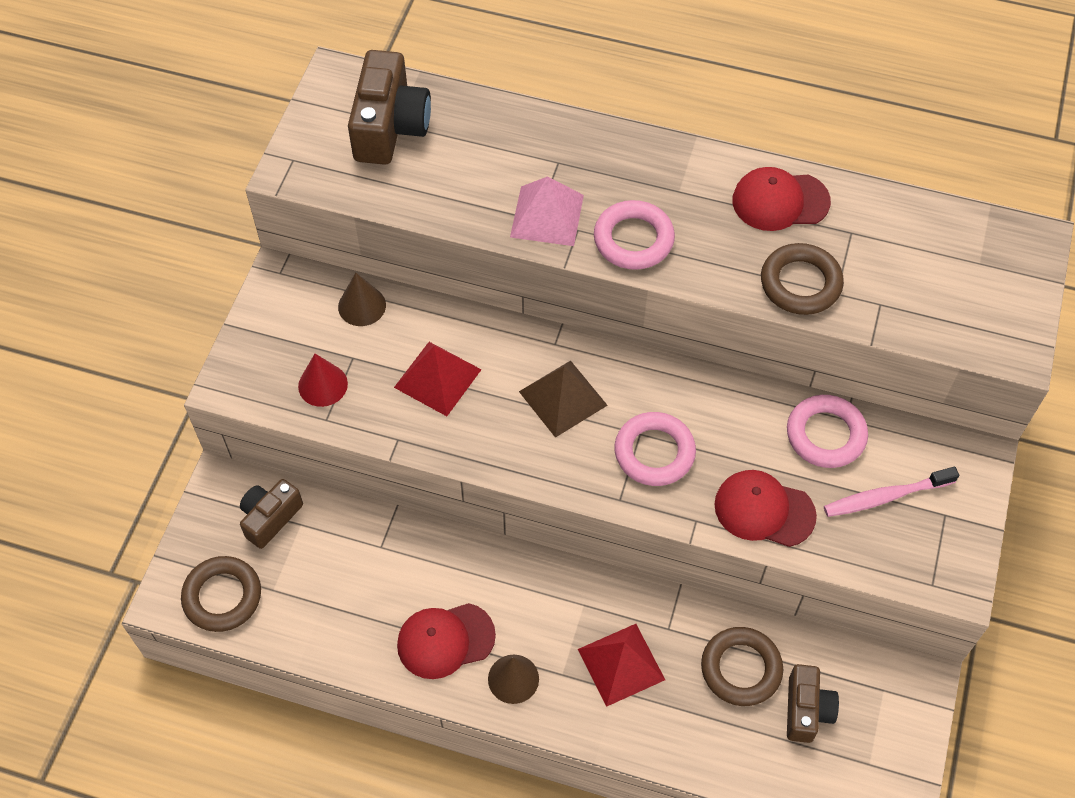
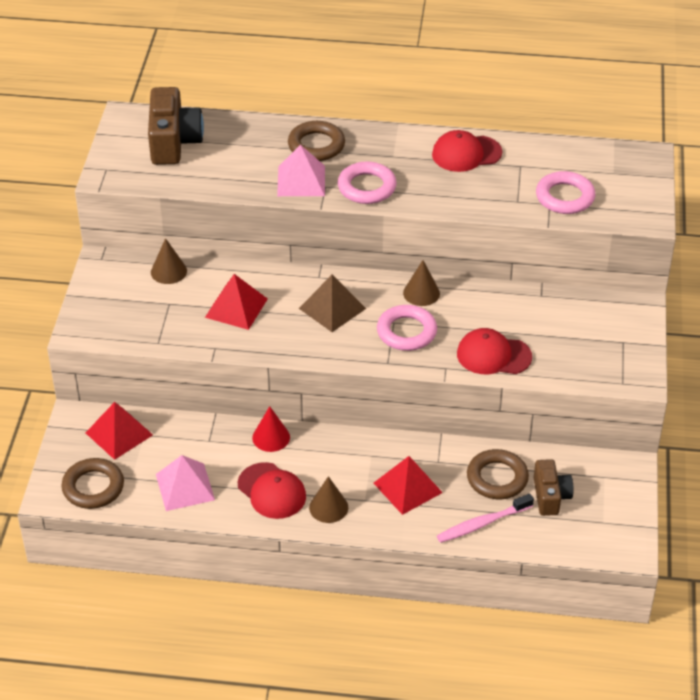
camera: 10 degrees left, 15 degrees down
brown camera [240,479,303,549] -> red pyramid [86,402,153,460]
red cone [298,354,348,407] -> red cone moved to [252,406,290,452]
red cap [397,603,496,679] -> red cap turned 105 degrees counterclockwise [238,462,306,519]
brown ring [761,243,844,315] -> brown ring moved to [288,121,345,161]
pink ring [787,395,868,468] -> pink ring moved to [536,171,595,214]
pink toothbrush [824,467,959,517] -> pink toothbrush moved to [437,494,534,543]
none -> pink pyramid [156,455,215,511]
none -> brown cone [403,260,440,306]

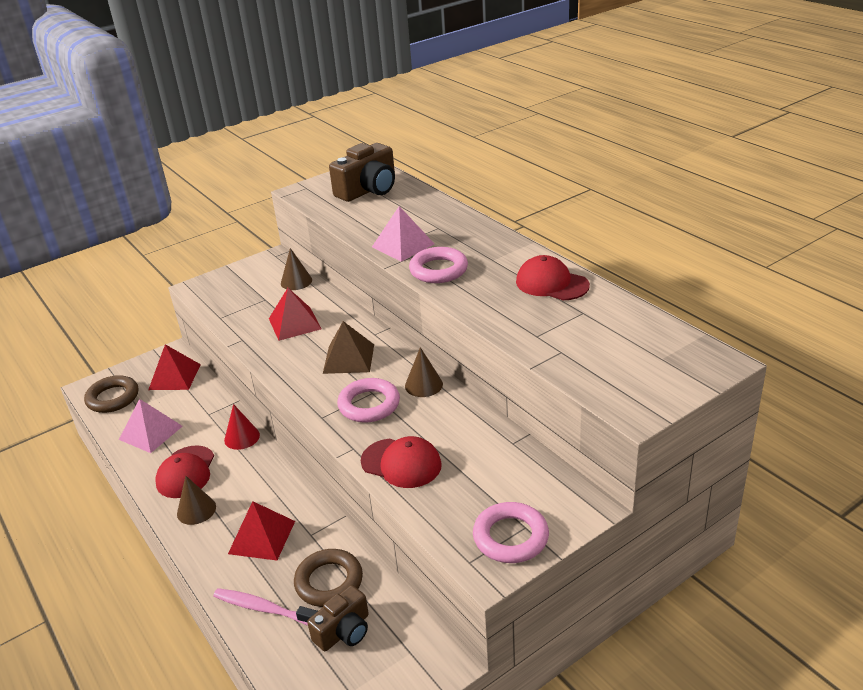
camera: 50 degrees right, 10 degrees down
brown ring [288,121,345,161] -> none
red cap [457,328,532,374] -> red cap turned 150 degrees clockwise [361,436,442,488]
pink ring [536,171,595,214] -> pink ring moved to [473,502,549,563]

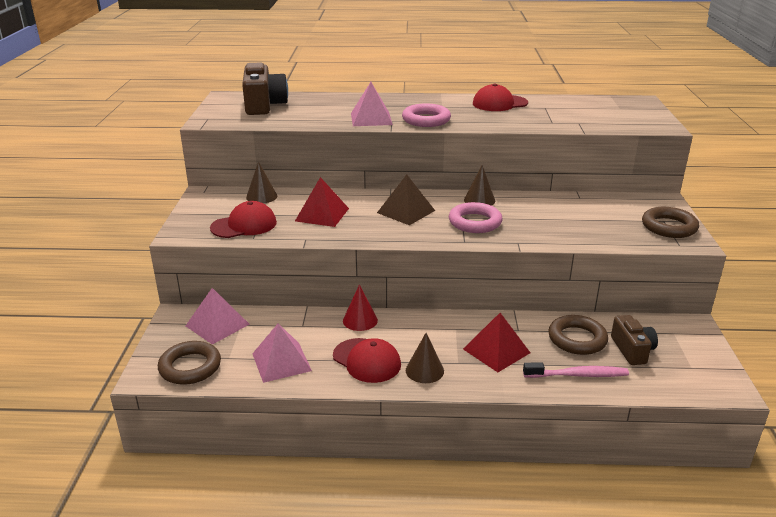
camera: 55 degrees left, 5 degrees down
red pyramid [148,344,201,390] -> pink pyramid [186,288,249,345]
pink toothbrush [213,588,318,625] -> pink toothbrush turned 150 degrees counterclockwise [523,362,629,378]
red cap [361,436,442,488] -> red cap moved to [210,201,277,238]
pink ring [473,502,549,563] -> brown ring [642,207,699,238]

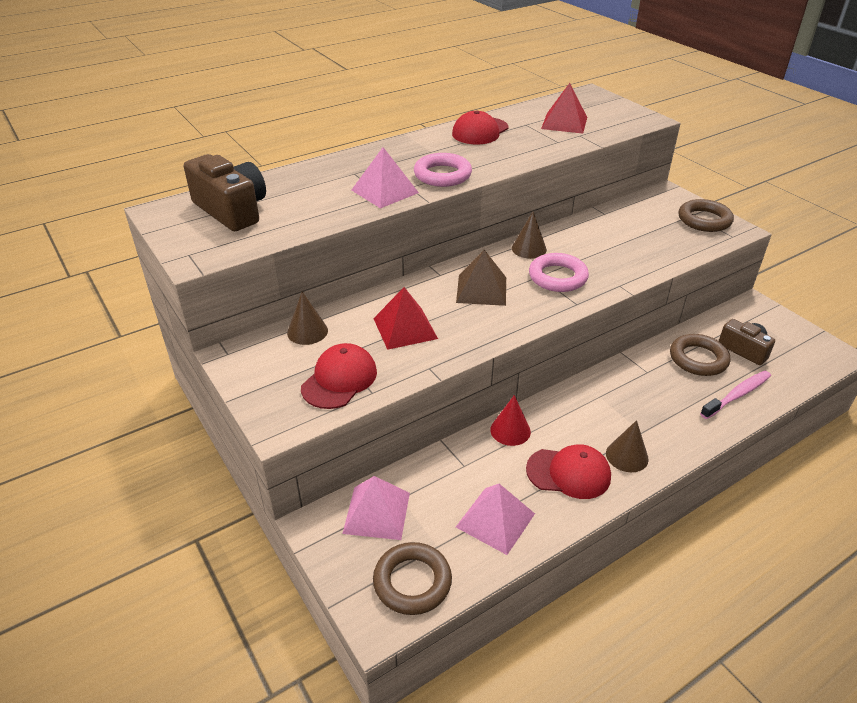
camera: 35 degrees left, 10 degrees up
red pyramid [463,313,530,372] -> red pyramid moved to [541,83,587,134]

